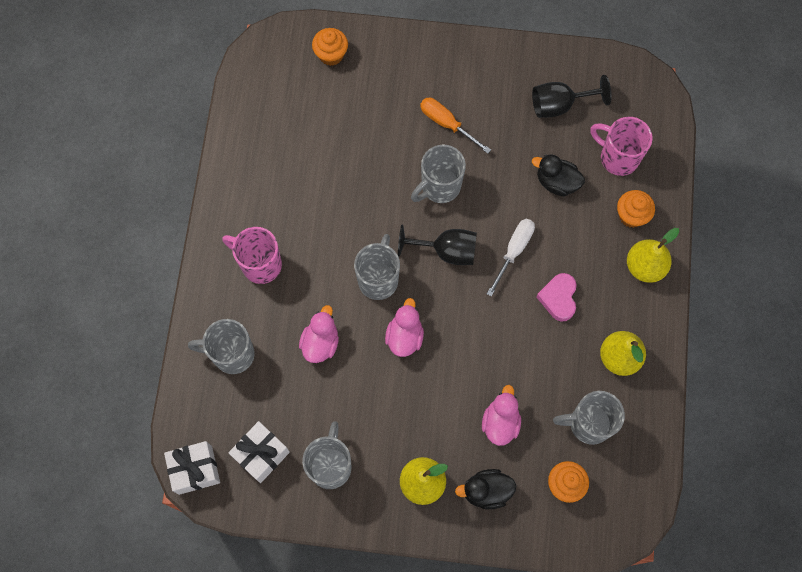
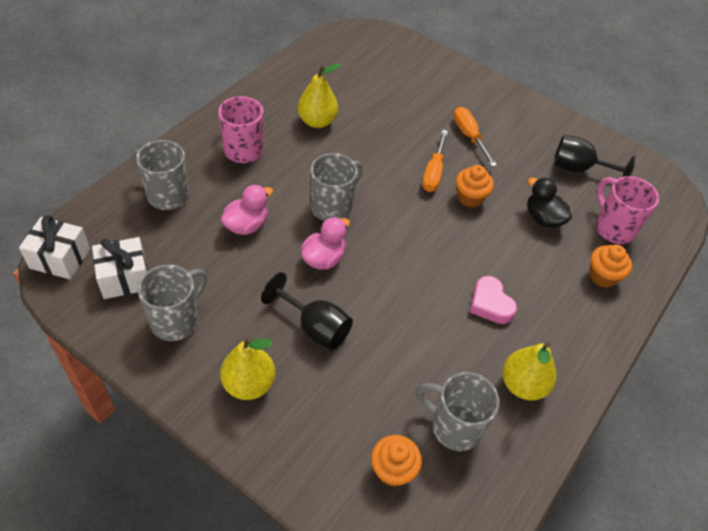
camera: 25 degrees right, 20 degrees down
orange cupcake [312,28,348,66] -> orange cupcake moved to [456,165,494,208]
black goblet [398,225,477,265] -> black goblet moved to [261,272,353,350]
grey mug [411,145,466,203] -> orange screwdriver [422,130,448,192]
black duck [455,469,516,509] -> none
pink duck [482,385,521,446] -> none
white screwdriver [487,219,535,297] -> none
pink heart [536,273,577,322] -> pink heart turned 60 degrees counterclockwise [470,276,517,324]
yellow pear [627,228,679,283] -> yellow pear moved to [298,63,341,128]

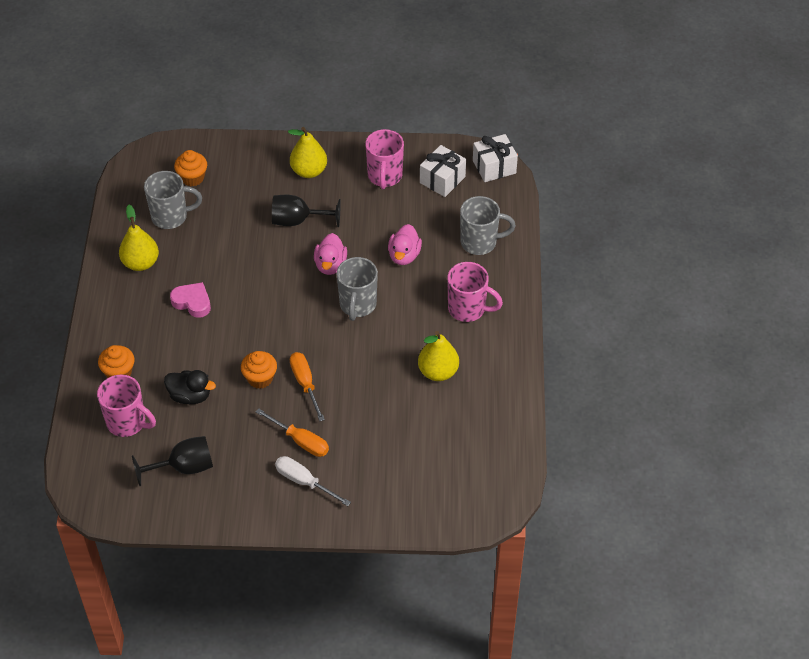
camera: 150 degrees right, 0 degrees up
grey mug [138,265,207,341] -> pink mug [365,129,404,189]
none -> white screwdriver [275,456,351,506]

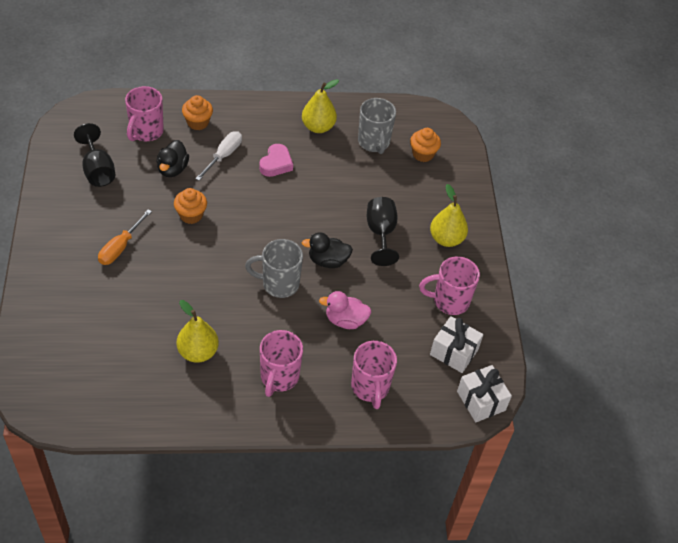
camera: 80 degrees right, 0 degrees up
white screwdriver [275,456,351,506] -> white screwdriver moved to [195,131,242,181]
orange screwdriver [290,352,325,421] -> none
pink duck [314,233,347,275] -> black duck [302,232,353,268]
grey mug [460,196,516,255] -> pink mug [351,341,397,409]

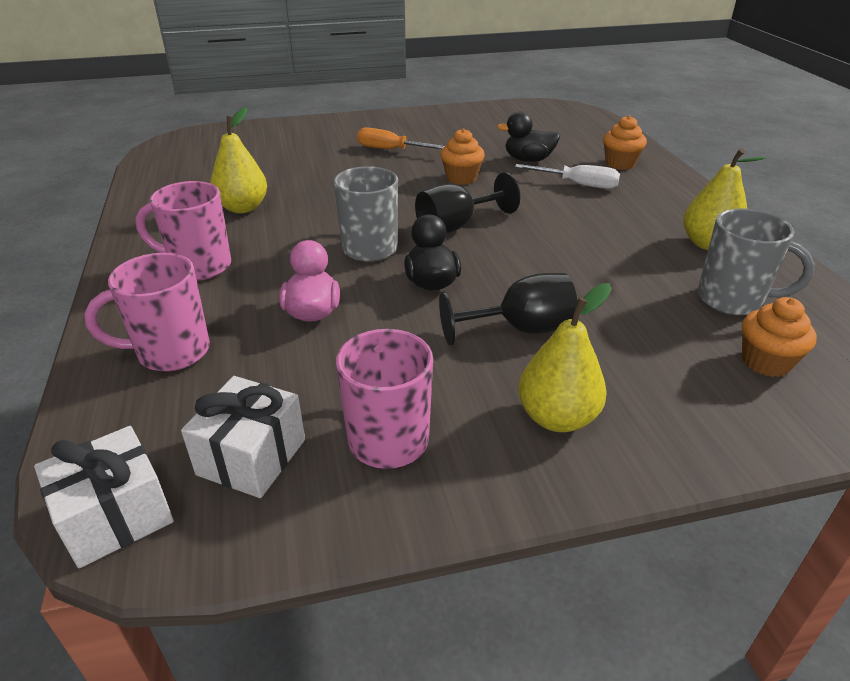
camera: 85 degrees right, 15 degrees down
black goblet [74,123,116,187] -> black goblet moved to [415,172,520,233]
pink mug [125,86,164,141] -> none
pink heart [259,144,293,177] -> none
grey mug [358,98,396,154] -> grey mug turned 135 degrees counterclockwise [698,208,815,315]

